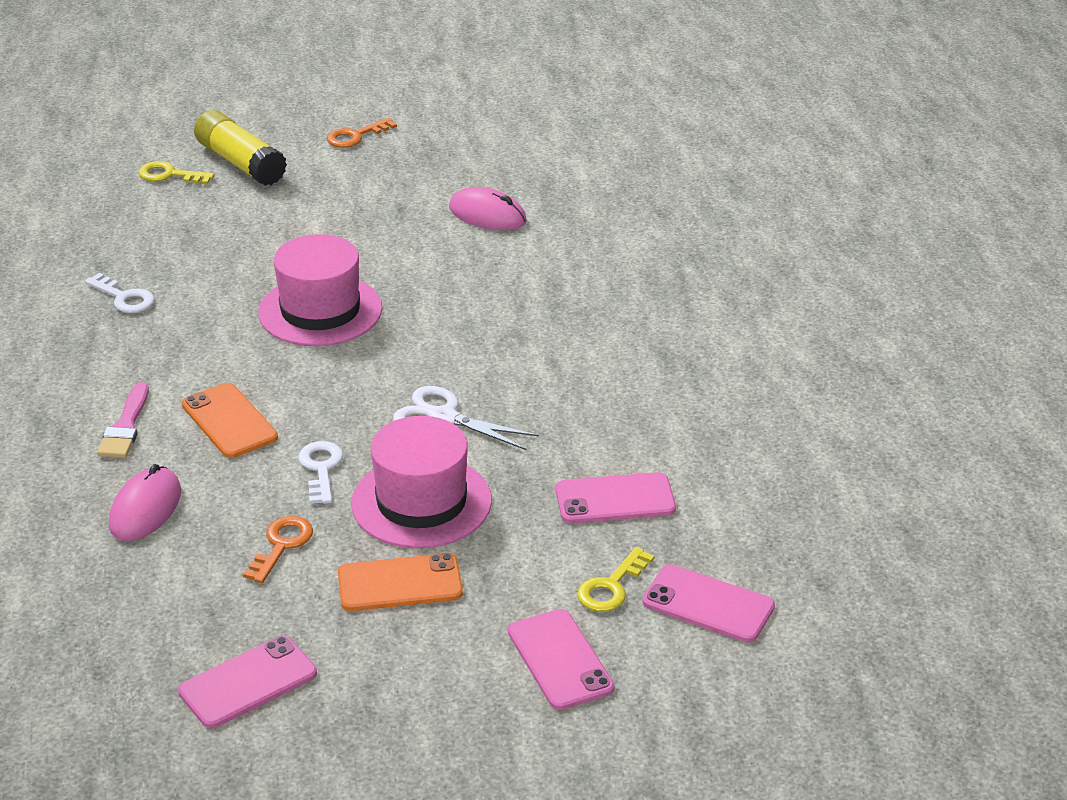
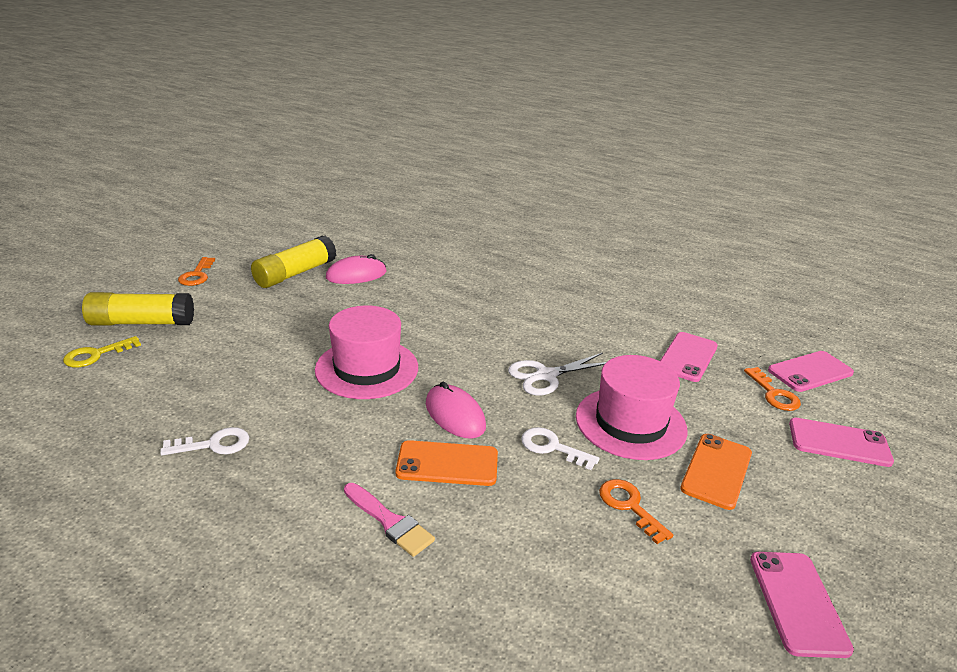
camera: 55 degrees left, 5 degrees down
pink mouse [109,464,181,541] -> pink mouse moved to [426,381,486,439]
yellow key [577,547,654,612] -> orange key [744,367,801,411]
none -> yellow glue stick [251,235,336,288]

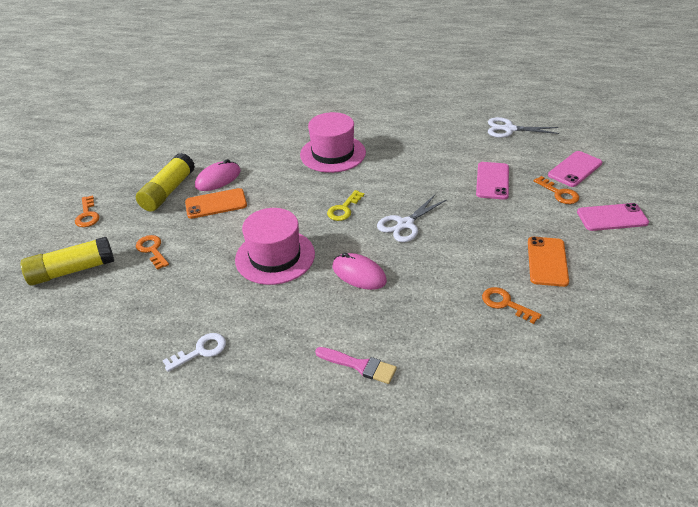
camera: 15 degrees left, 10 degrees up
yellow key [63,336,141,367] -> yellow key moved to [327,190,364,221]
orange phone [396,440,498,486] -> orange phone moved to [185,188,247,219]
white key [521,427,600,470] -> none
pink hat [576,355,688,460] -> pink hat moved to [300,112,366,173]
pink phone [750,552,854,658] -> none
none -> orange key [136,235,169,270]
none -> white scissors [488,117,559,138]

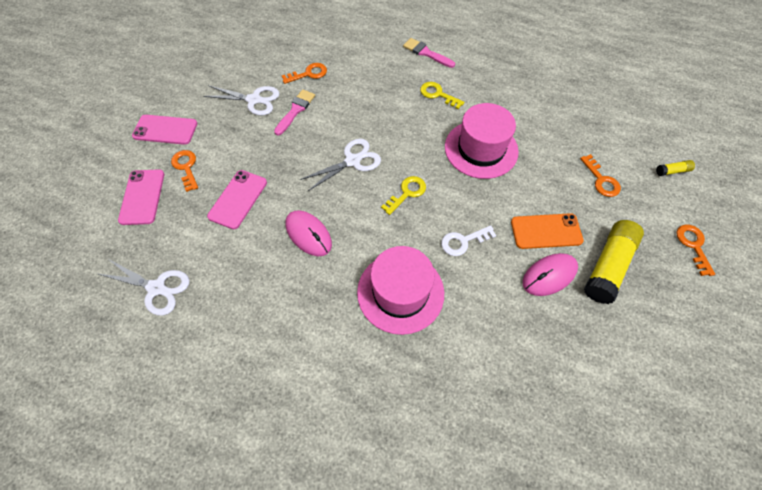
camera: 170 degrees left, 20 degrees up
yellow glue stick [21,237,114,286] -> yellow glue stick [656,160,695,176], size x0.44
white key [162,333,226,372] -> white key moved to [441,225,496,256]
pink mouse [333,253,387,290] -> pink mouse moved to [286,210,332,256]
orange key [482,287,541,324] -> orange key turned 75 degrees counterclockwise [282,63,327,84]
orange phone [528,237,569,287] -> white scissors [203,85,279,116]
pink phone [548,151,602,187] -> pink phone turned 60 degrees counterclockwise [118,169,164,225]
none -> pink brush [274,89,315,136]
none -> yellow key [420,82,464,109]

